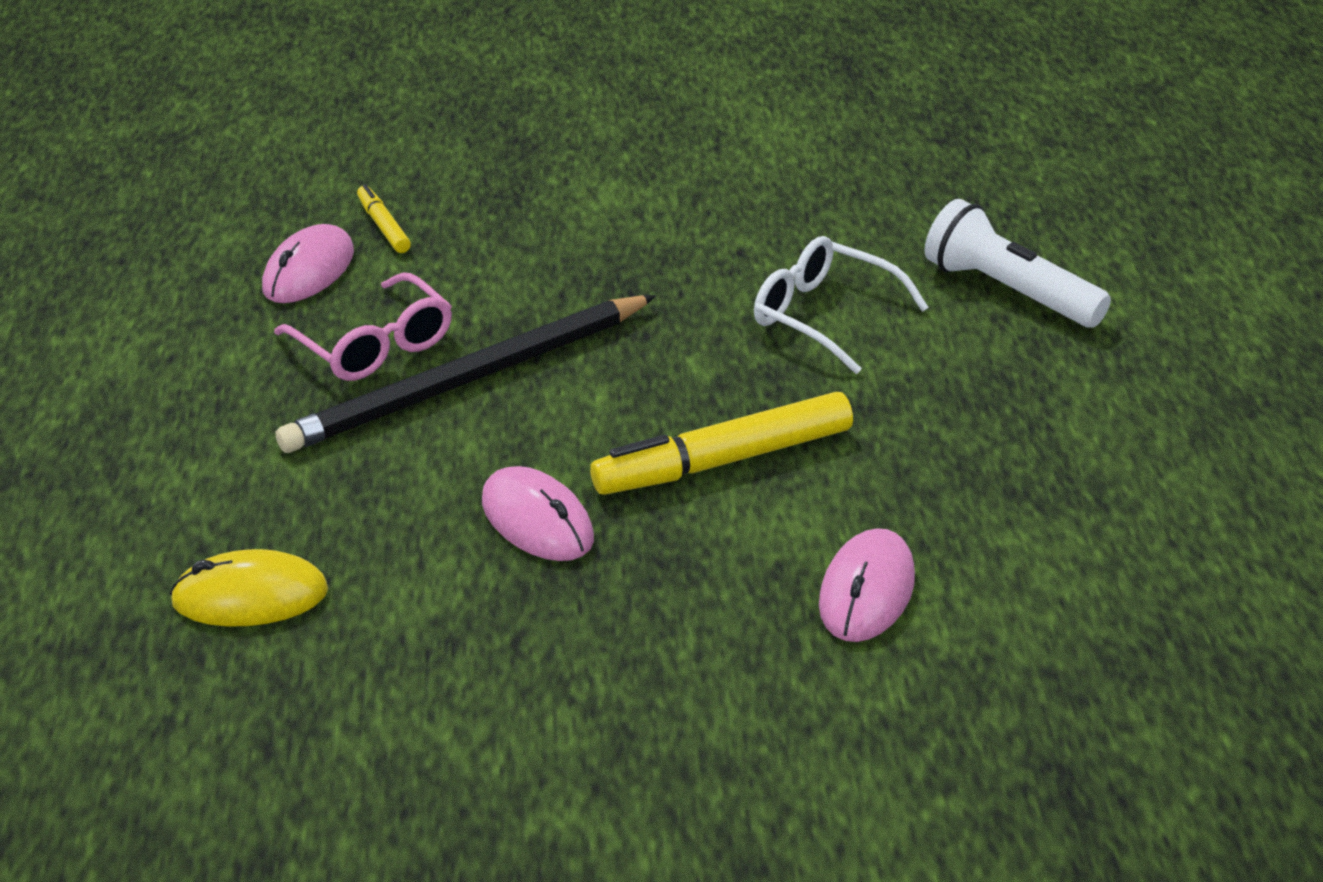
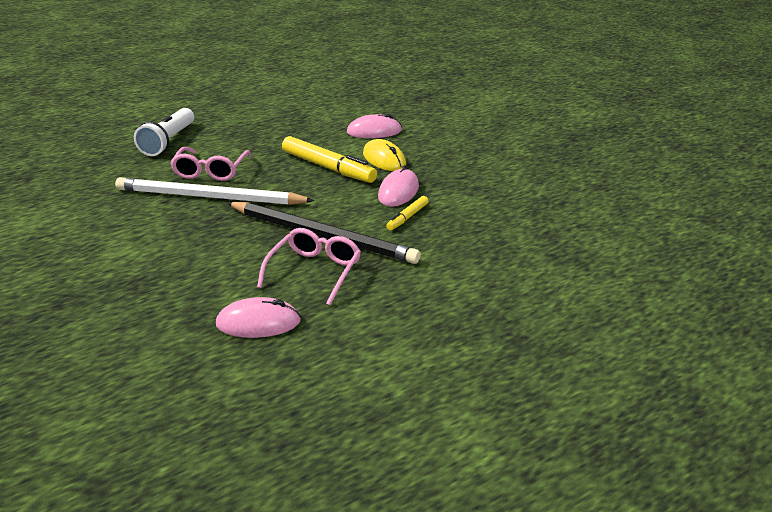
camera: 120 degrees left, 5 degrees down
yellow mouse [170,549,328,626] -> yellow mouse moved to [363,139,406,171]
yellow marker [357,184,411,253] -> yellow marker moved to [386,196,428,230]
white glasses [754,236,929,374] -> pink glasses [170,147,252,181]
none -> white pencil [115,177,315,205]

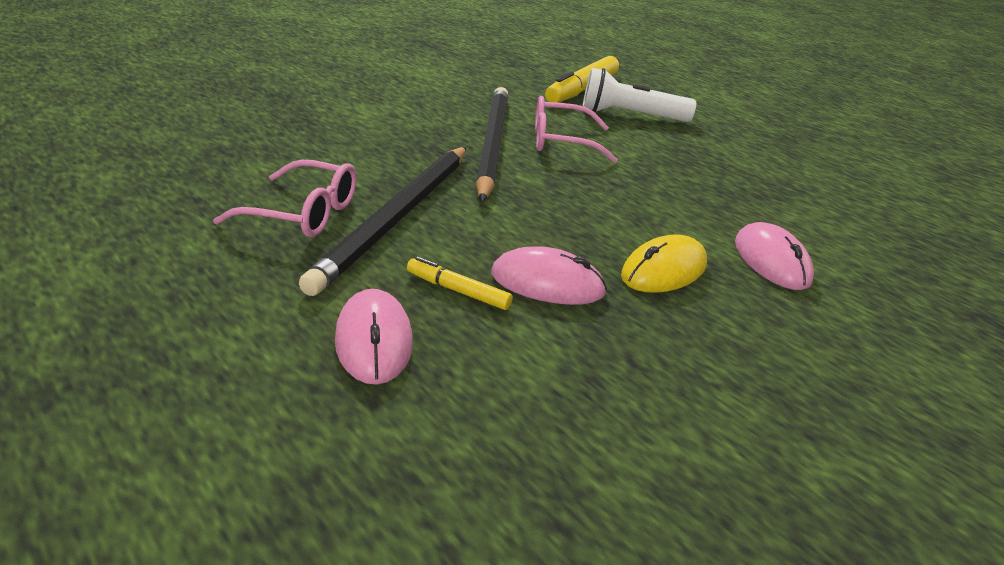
camera: 80 degrees right, 0 degrees up
white pencil [115,177,315,205] -> black pencil [476,87,508,202]
pink mouse [216,297,301,338] -> pink mouse moved to [335,289,413,385]
yellow marker [282,136,377,183] -> yellow marker moved to [545,56,619,103]

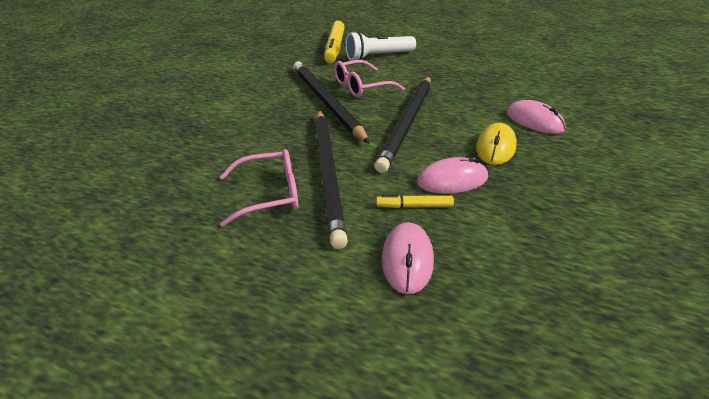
camera: 25 degrees left, 5 degrees up
pink mouse [335,289,413,385] -> pink mouse turned 45 degrees clockwise [382,222,434,294]
none -> black pencil [374,77,431,173]

